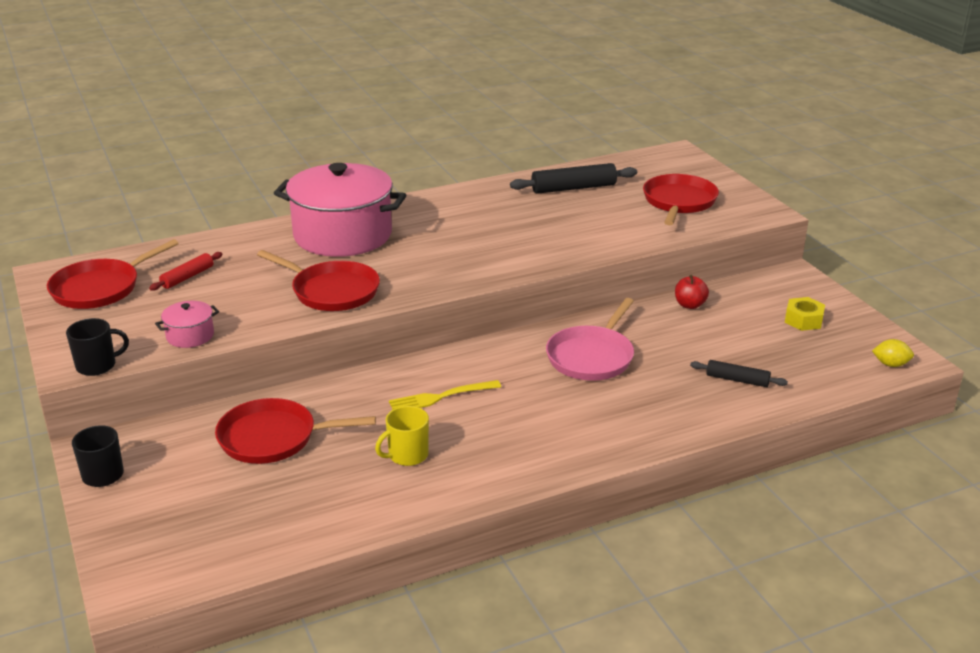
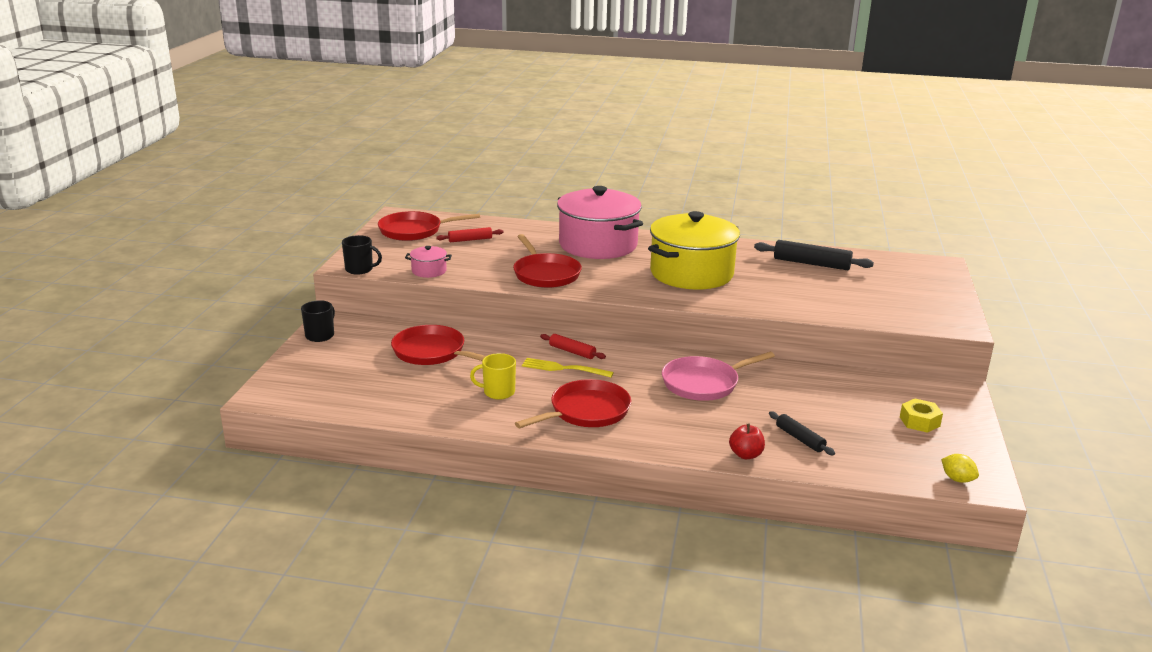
camera: 35 degrees right, 5 degrees down
red pan [643,174,719,225] -> red pan moved to [515,379,631,428]
red apple [675,275,709,309] -> red apple moved to [729,424,765,459]
none -> red rolling pin [540,334,606,359]
none -> yellow pot [648,211,740,290]

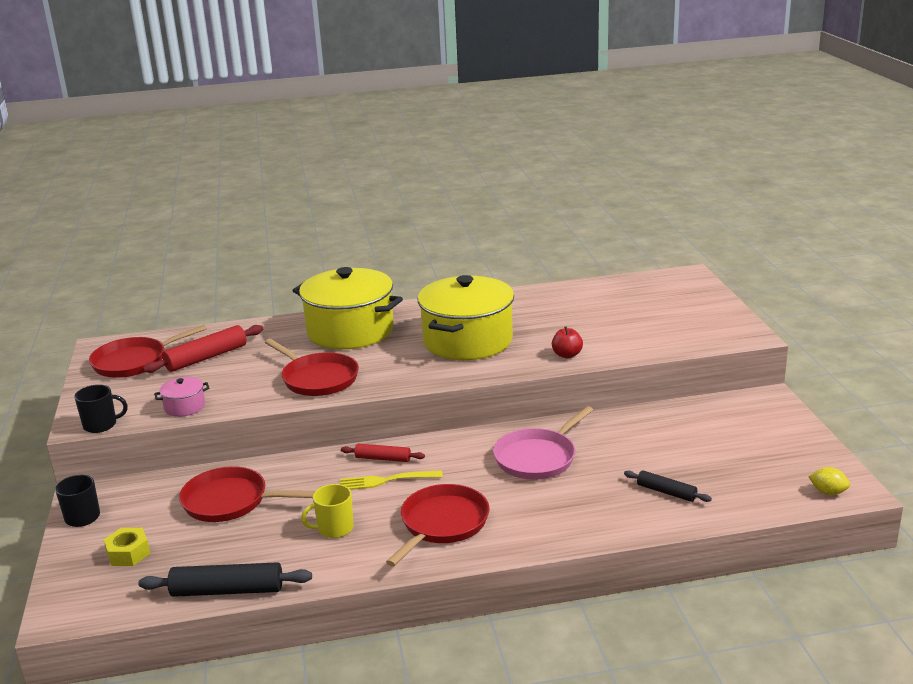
camera: 20 degrees left, 0 degrees up
red rolling pin [436,227,503,243] -> red rolling pin [143,325,263,373], size x1.67
pink pot [557,186,643,259] -> yellow pot [292,267,403,350]
red apple [729,424,765,459] -> red apple moved to [552,326,583,358]
black rolling pin [754,240,874,270] -> black rolling pin moved to [138,562,312,597]
yellow nut [900,399,943,433] -> yellow nut moved to [104,528,150,566]

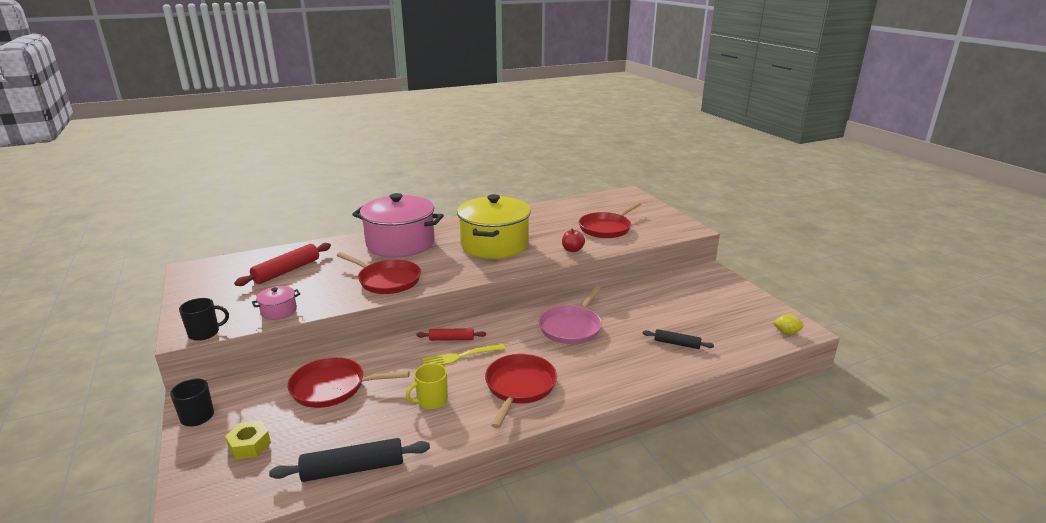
camera: 15 degrees left, 0 degrees up
red pan [89,325,207,378] -> red pan moved to [579,202,641,238]
yellow pot [292,267,403,350] -> pink pot [352,193,444,257]

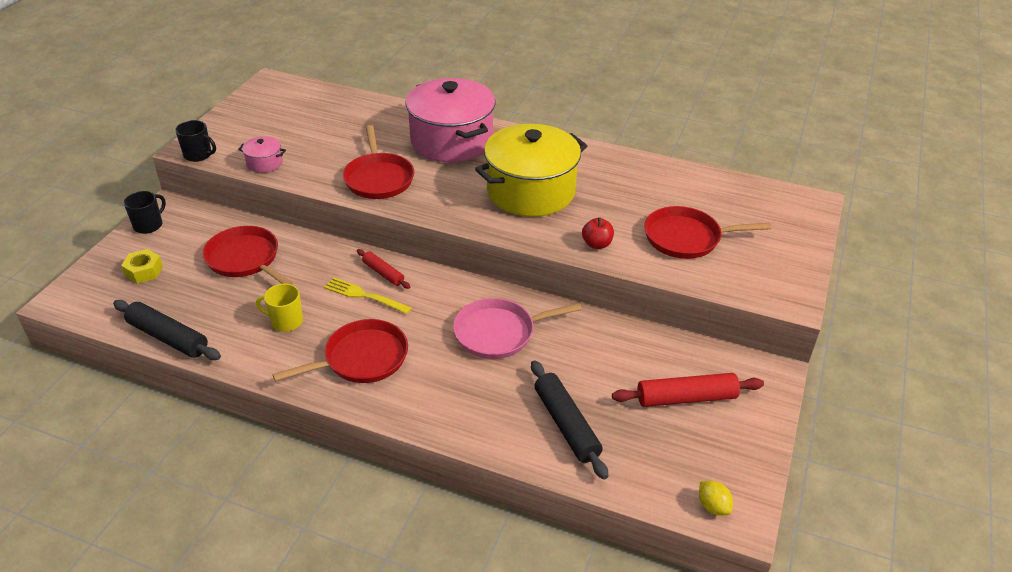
camera: 45 degrees right, 15 degrees up
red rolling pin [234,243,331,286] -> red rolling pin moved to [612,373,764,407]
black rolling pin [643,329,714,349] -> black rolling pin [531,360,608,479], size x1.67

